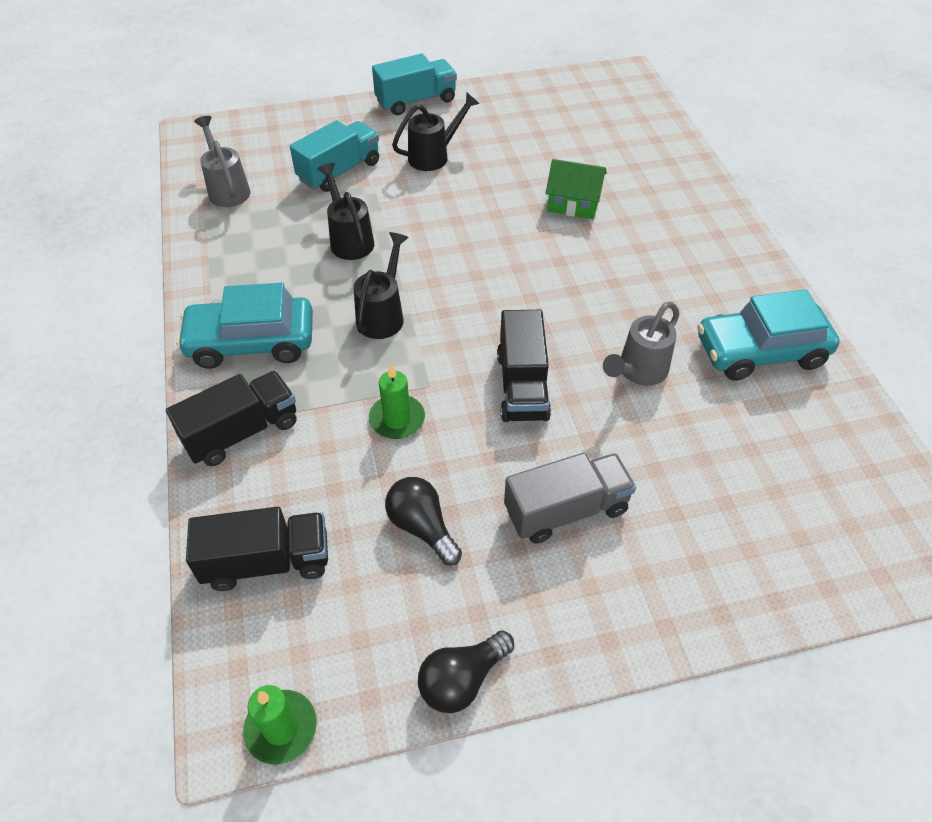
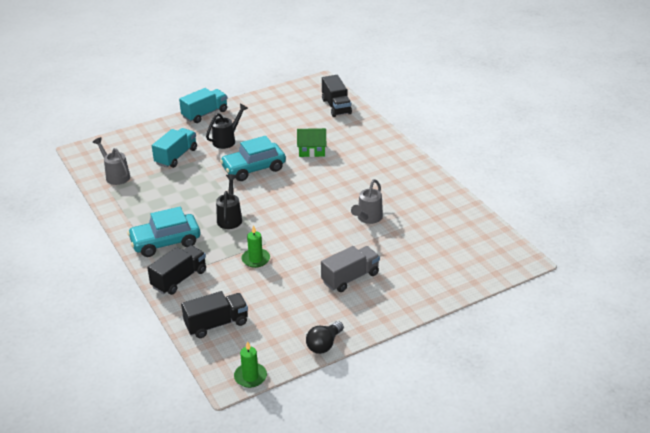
camera: 15 degrees left, 15 degrees down
black watering can [317,163,374,260] -> none
black light bulb [385,477,462,565] -> none
black truck [497,310,551,422] -> black truck moved to [322,75,352,117]
turquoise car [697,289,840,381] -> turquoise car moved to [220,136,286,181]

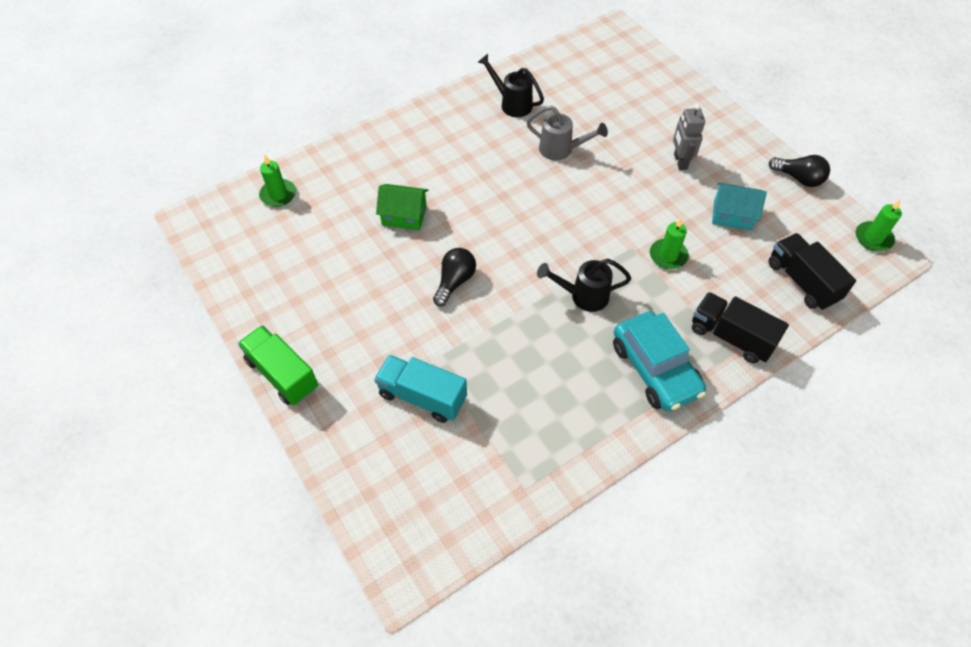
camera: 95 degrees left, 20 degrees up
grey watering can [93,137,130,185] -> none
turquoise truck [179,88,227,123] -> green truck [238,325,318,406]
black watering can [206,104,248,149] -> black watering can moved to [478,54,544,117]
turquoise car [220,136,286,181] -> black light bulb [433,248,476,306]
green house [297,128,326,157] -> green house turned 75 degrees counterclockwise [376,184,428,230]
grey truck [321,246,380,292] -> grey robot [673,104,705,170]
black truck [322,75,352,117] -> green candle [259,155,296,207]
none -> turquoise house [712,183,767,231]

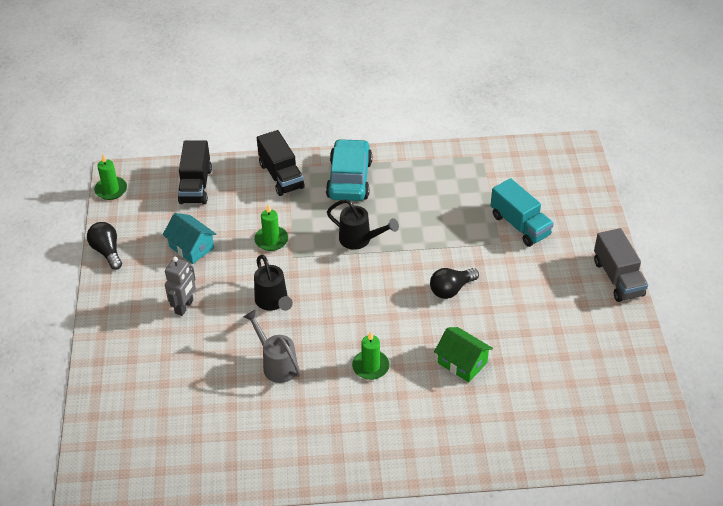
camera: 150 degrees left, 10 degrees down
green truck [238,325,318,406] -> grey truck [594,228,648,302]
green candle [259,155,296,207] -> green candle moved to [352,331,390,380]
black watering can [478,54,544,117] -> black watering can moved to [254,255,293,311]

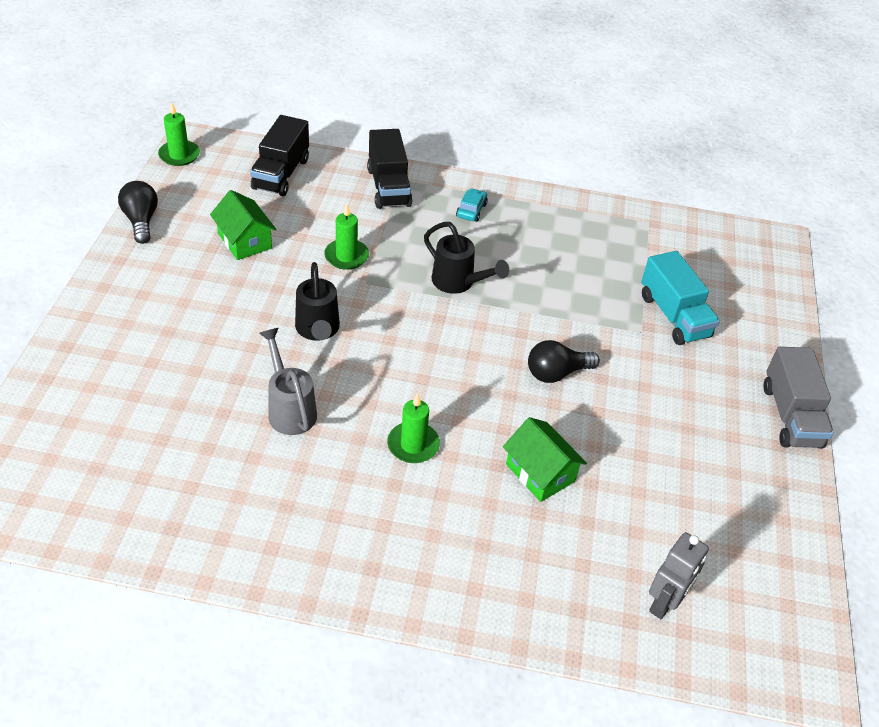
camera: 10 degrees right, 0 degrees up
turquoise house [163,213,217,264] -> green house [210,190,276,260]
grey robot [165,256,196,316] -> grey robot moved to [649,532,709,619]
turquoise car [326,139,372,201] -> turquoise car [456,188,488,222], size x0.43

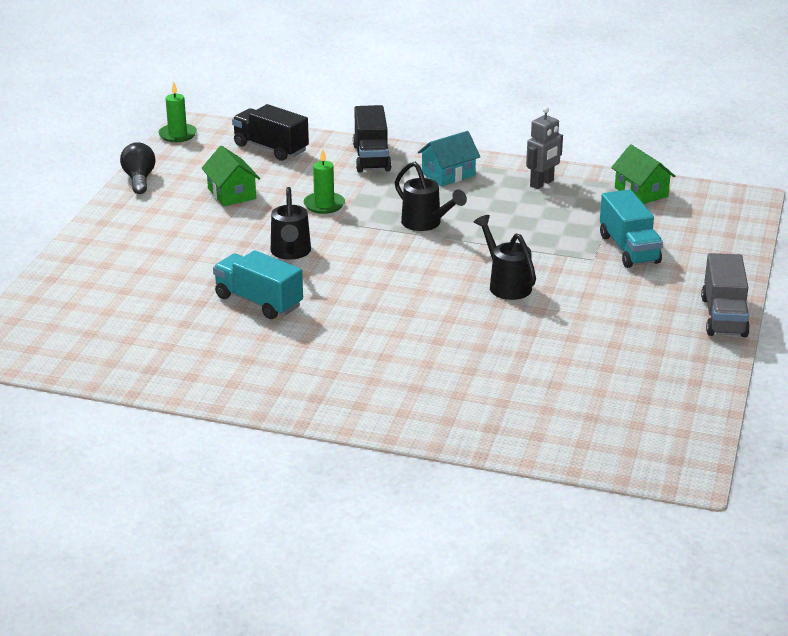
camera: 10 degrees right, 15 degrees down
black truck [250,115,309,196] -> black truck turned 105 degrees clockwise [232,104,309,161]
grey watering can [259,328,317,435] -> turquoise truck [213,250,303,319]
green candle [387,393,440,463] -> none
turquoise car [456,188,488,222] -> turquoise house [418,131,480,187]
green house [503,417,587,502] -> green house moved to [611,144,675,204]
black light bulb [528,340,600,383] -> black watering can [474,215,536,300]
grey robot [649,532,709,619] -> grey robot moved to [526,107,563,189]

